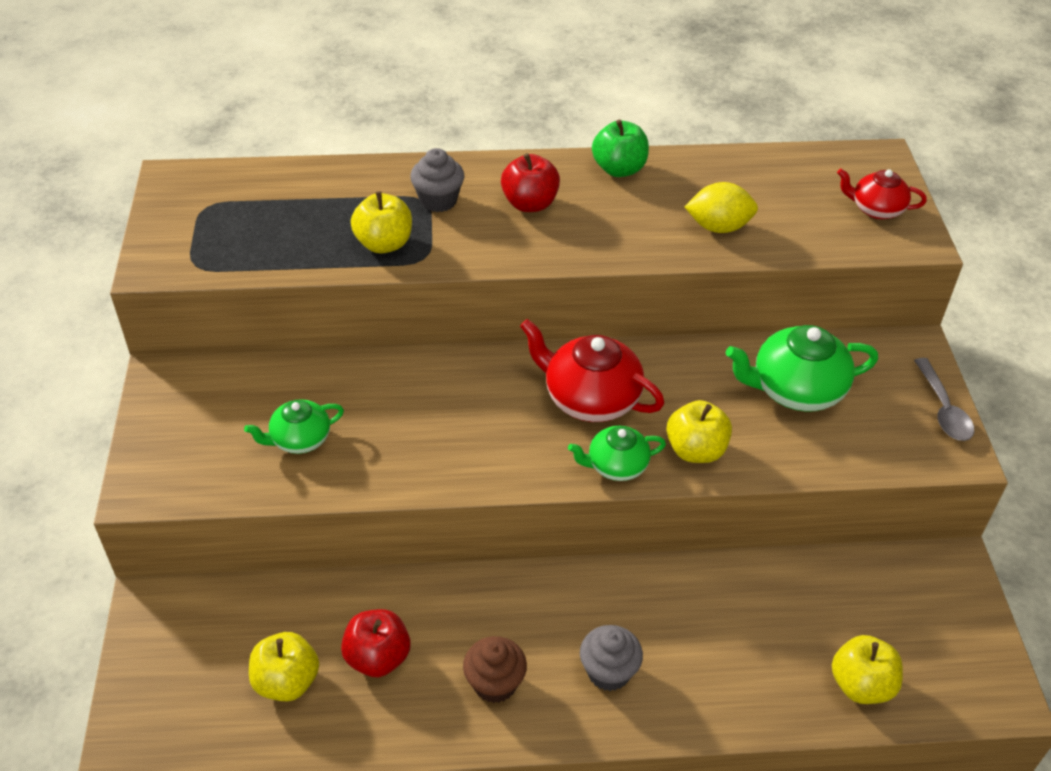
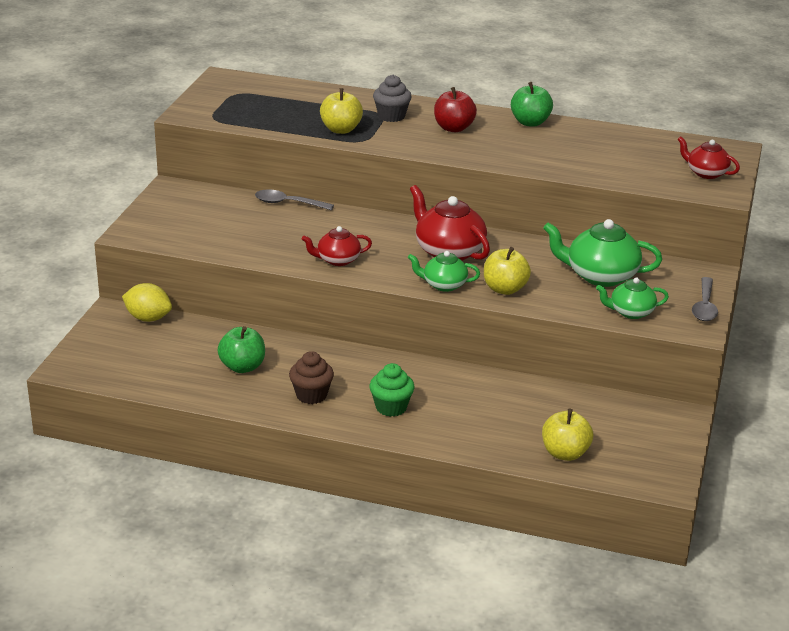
camera: 20 degrees right, 15 degrees down
green teapot [244,399,344,454] -> green teapot moved to [596,277,669,319]
yellow apple [249,632,319,702] -> none
red apple [341,609,411,677] -> green apple [218,326,265,373]
grey cupcake [580,625,643,691] -> green cupcake [369,363,414,417]
yellow lemon [685,182,758,233] -> yellow lemon moved to [122,283,172,322]
none -> grey spoon [255,189,334,210]
none -> red teapot [302,226,372,266]

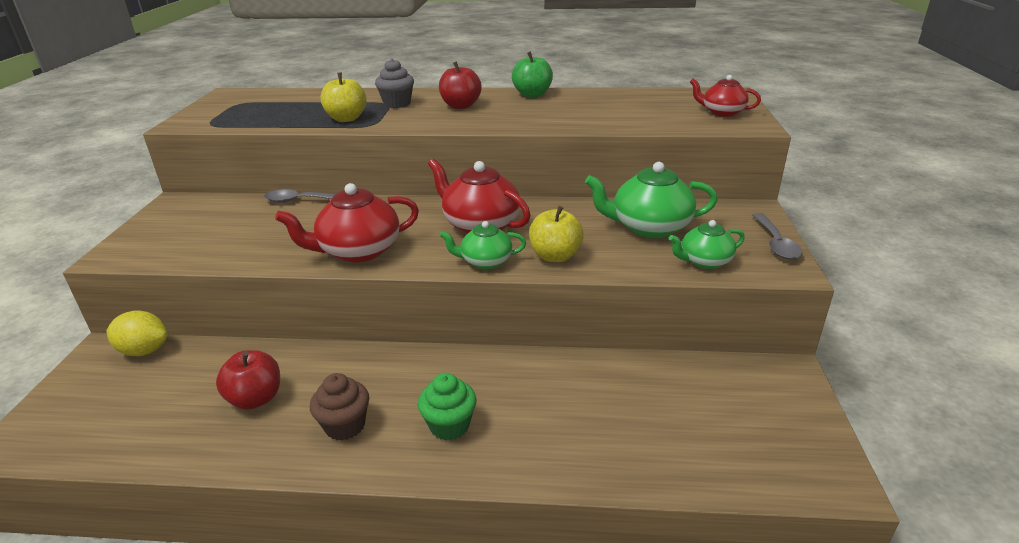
camera: 10 degrees left, 0 degrees up
green apple [218,326,265,373] -> red apple [216,350,280,410]
red teapot [302,226,372,266] -> red teapot [275,183,419,263], size x1.66
yellow apple [542,409,593,461] -> none

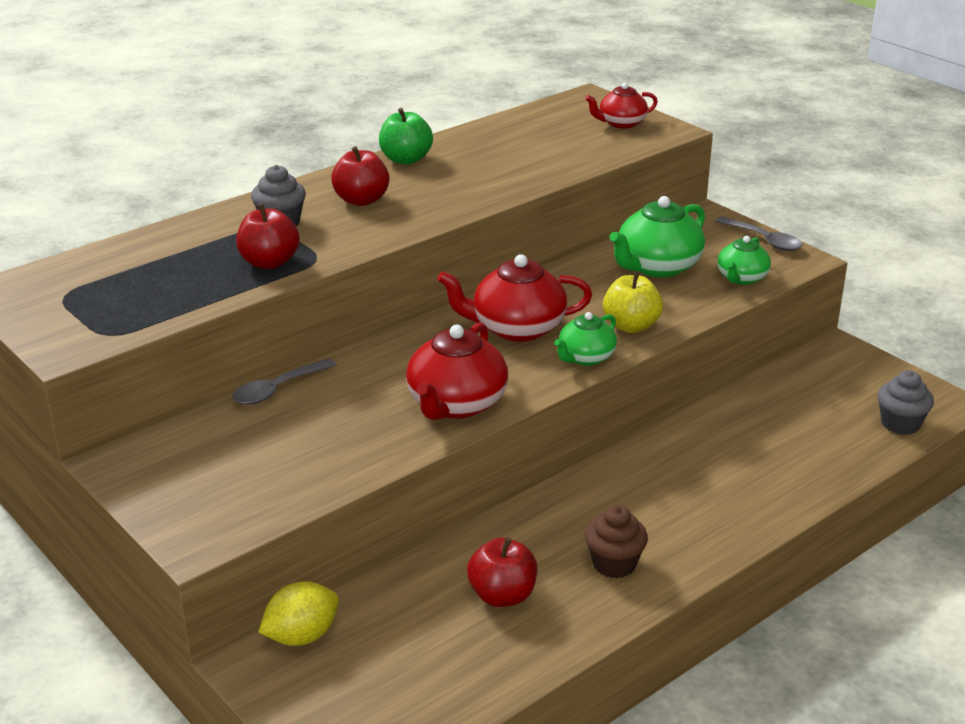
camera: 45 degrees left, 0 degrees up
yellow apple [320,73,367,122] -> red apple [236,204,299,269]
green cupcake [418,373,476,441] -> none
none -> grey cupcake [878,370,934,435]

